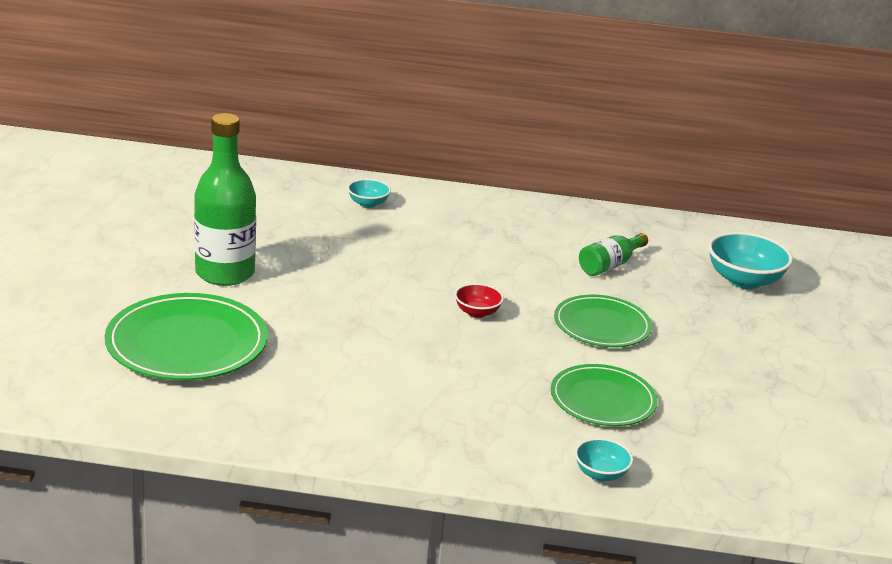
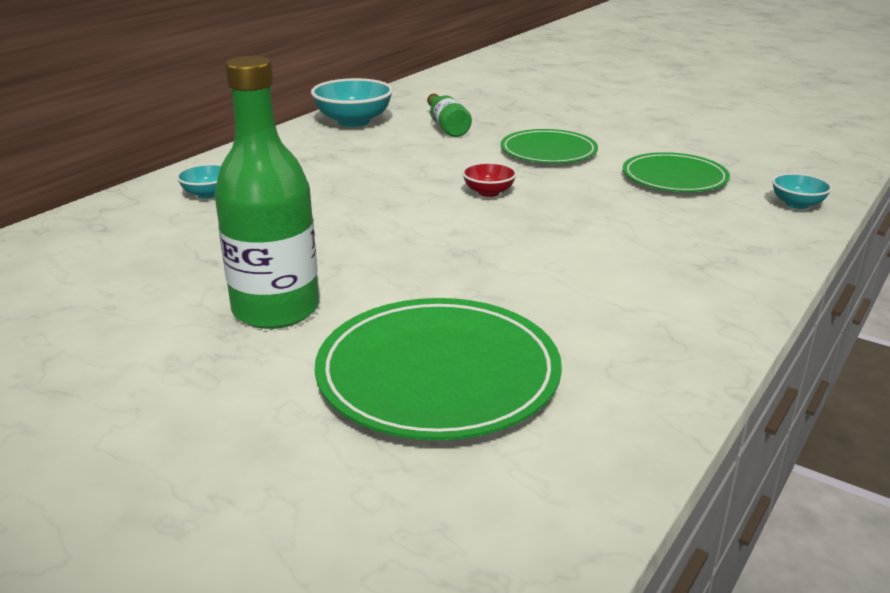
camera: 60 degrees left, 0 degrees up
turquoise bowl [708,232,793,289] -> turquoise bowl moved to [311,78,393,127]

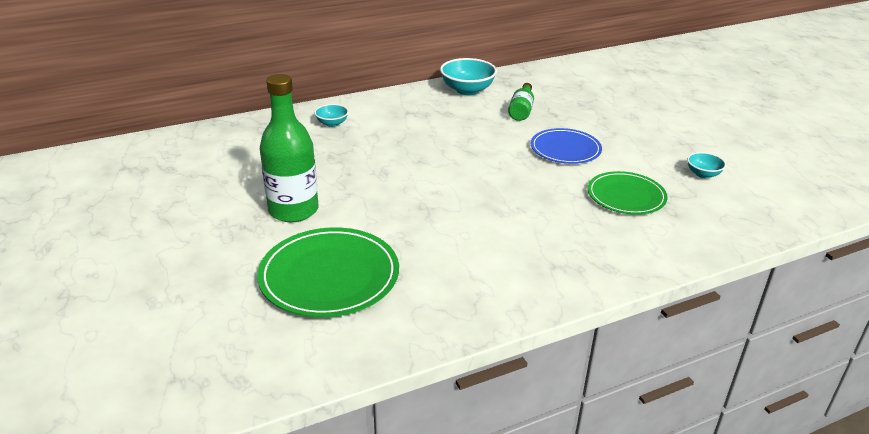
camera: 30 degrees right, 5 degrees up
red bowl [462,162,517,197] -> none
green plate [500,129,598,163] -> blue plate [531,128,602,164]
turquoise bowl [772,173,832,209] -> turquoise bowl moved to [687,152,726,178]

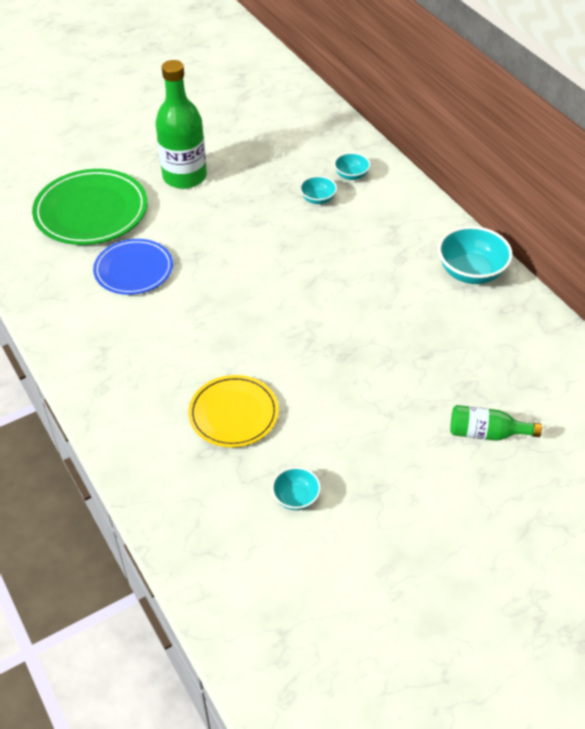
camera: 85 degrees right, 15 degrees up
green bottle [508,83,534,121] -> green bottle moved to [450,405,542,441]
blue plate [531,128,602,164] -> blue plate moved to [93,239,173,295]
green plate [588,171,668,215] -> yellow plate [188,375,279,447]
none -> turquoise bowl [300,176,337,204]

